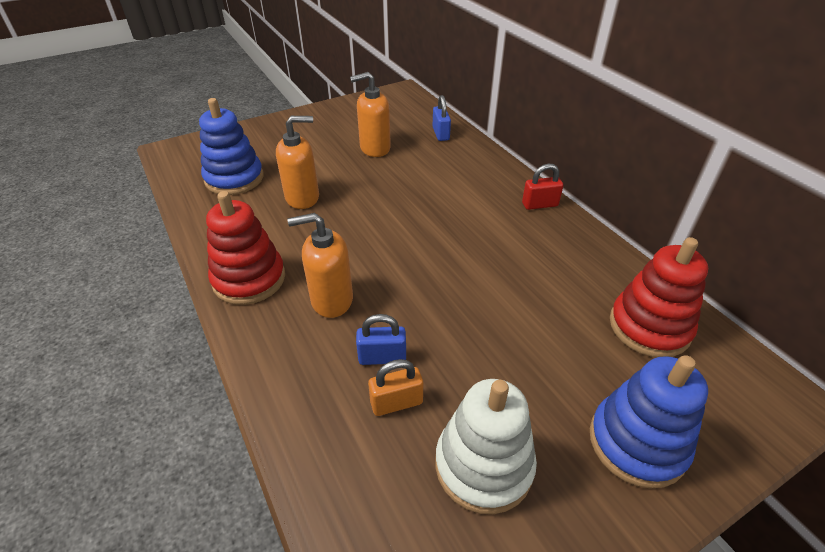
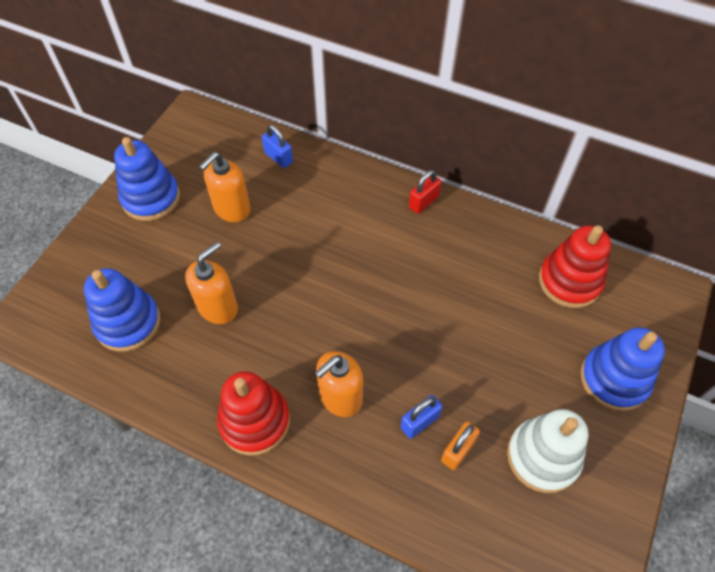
camera: 35 degrees left, 15 degrees up
none -> blue stacking toy [114,137,180,221]

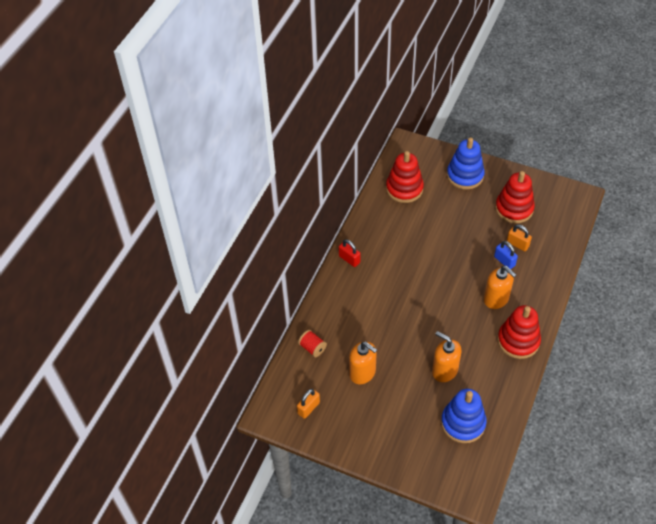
camera: 90 degrees left, 5 degrees down
blue stacking toy [114,137,180,221] -> none
blue padlock [262,125,293,168] -> red spool [298,330,327,357]
white stacking toy [507,409,588,493] -> red stacking toy [495,171,535,223]
none -> orange padlock [297,389,320,419]

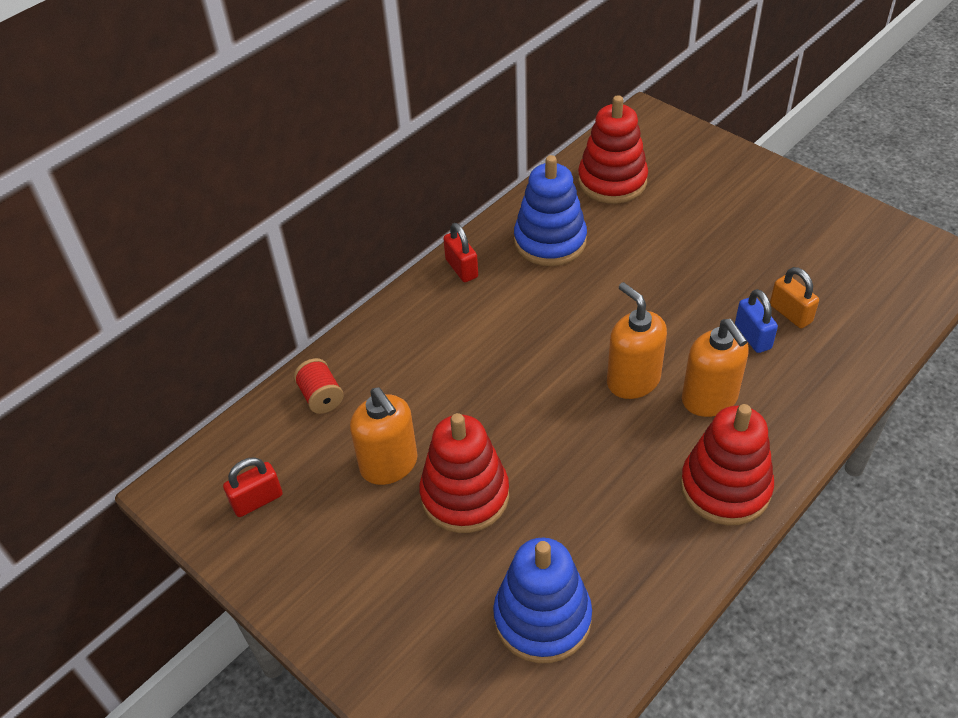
camera: 20 degrees right, 5 degrees down
orange padlock [297,389,320,419] -> red padlock [223,457,283,517]
orange soap dispenser [432,331,462,382] -> orange soap dispenser moved to [607,282,667,399]
blue stacking toy [447,137,485,189] -> blue stacking toy moved to [514,155,587,266]
red stacking toy [495,171,535,223] -> red stacking toy moved to [419,413,509,533]

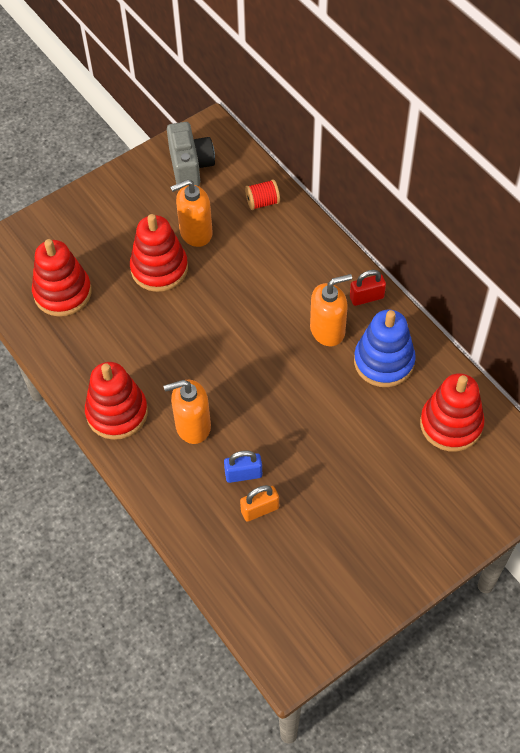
camera: 100 degrees right, 10 degrees up
red padlock [223,457,283,517] -> grey camera [167,122,215,186]
blue stacking toy [493,537,592,663] -> red stacking toy [32,239,92,317]
orange soap dispenser [607,282,667,399] -> orange soap dispenser moved to [310,274,352,346]

